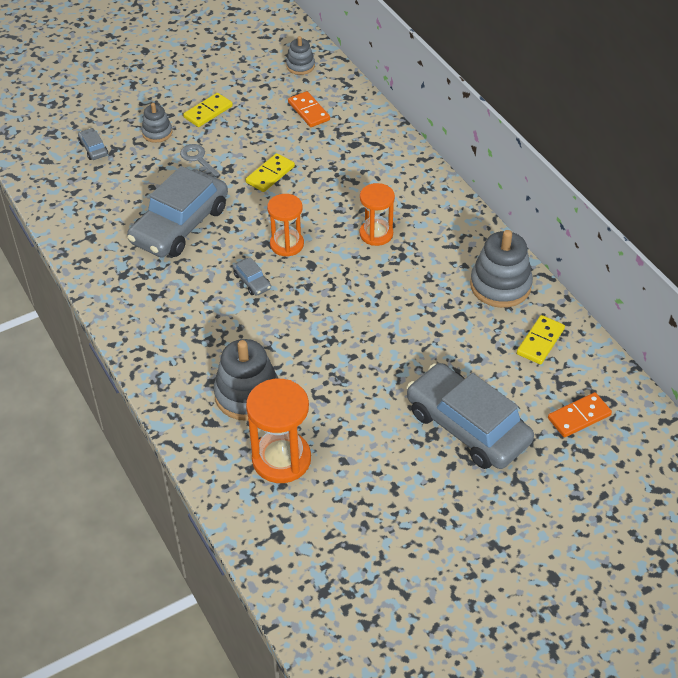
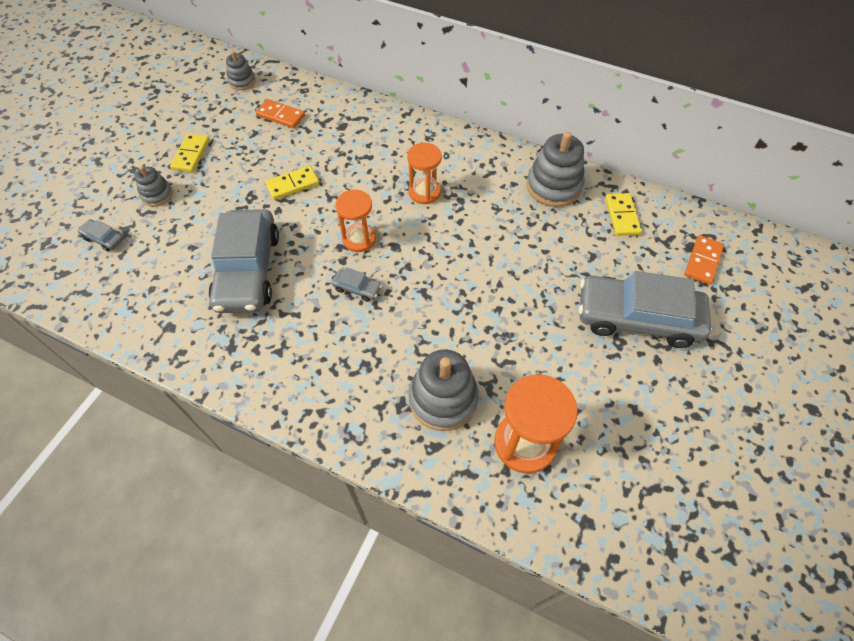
camera: 35 degrees left, 10 degrees up
grey key [180,144,220,177] -> none
yellow domino [245,153,295,192] -> yellow domino turned 60 degrees clockwise [265,166,319,200]

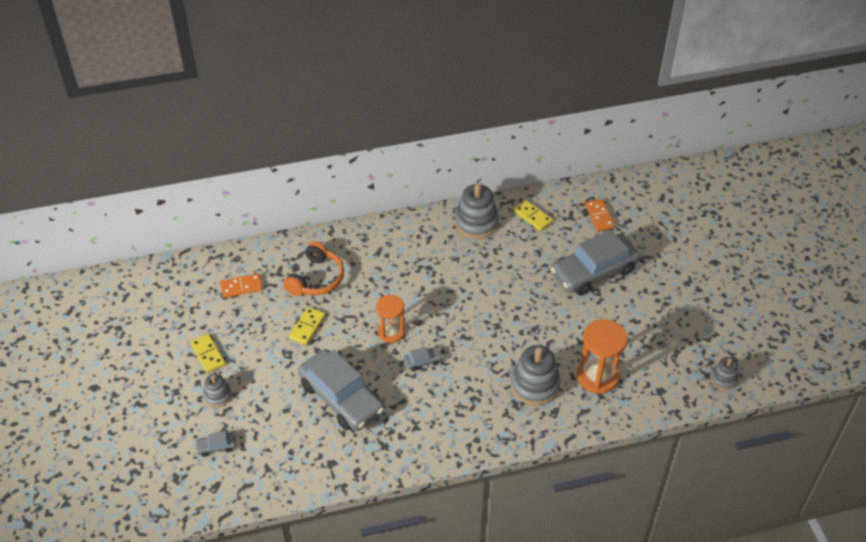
camera: 40 degrees left, 10 degrees down
grey stacking toy [226,51,256,90] -> grey stacking toy moved to [710,357,739,390]
orange hourglass [407,143,442,204] -> none
none -> orange headphones [283,241,344,296]

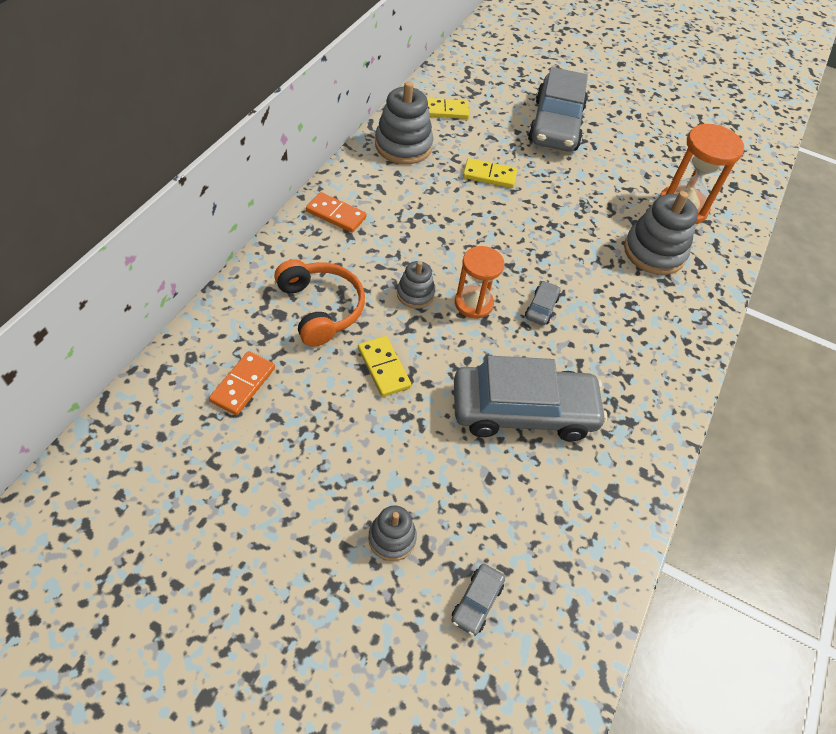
camera: 55 degrees left, 5 degrees up
yellow domino [190,334,226,373] -> yellow domino moved to [463,158,517,188]
orange domino [585,199,615,231] -> orange domino moved to [306,192,367,233]
grey stacking toy [710,357,739,390] -> grey stacking toy moved to [397,261,435,309]

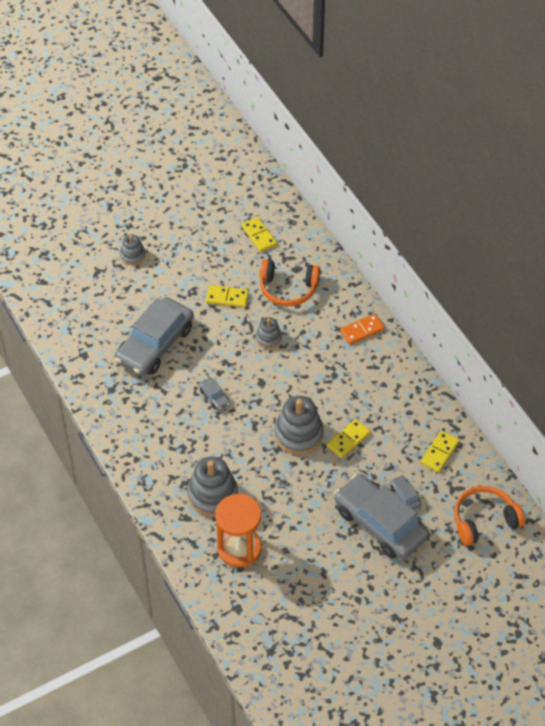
camera: 130 degrees right, 0 degrees up
orange domino [209,351,275,415] -> yellow domino [242,217,277,252]
grey stacking toy [375,81,433,164] -> grey stacking toy moved to [274,396,324,455]
grey car [451,564,505,636] -> grey car moved to [390,475,421,510]
orange hourglass [455,246,505,319] -> none
none -> orange headphones [454,486,525,546]

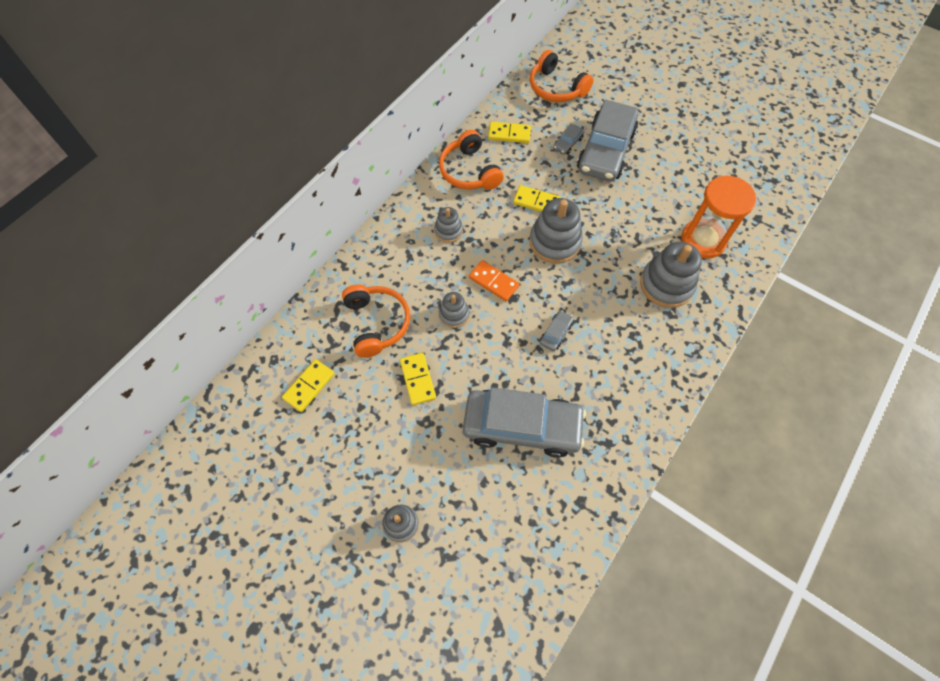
camera: 115 degrees left, 10 degrees up
orange domino [340,313,385,345] -> orange domino moved to [469,260,520,301]
none -> grey stacking toy [434,207,463,243]
none -> orange headphones [439,130,504,190]

